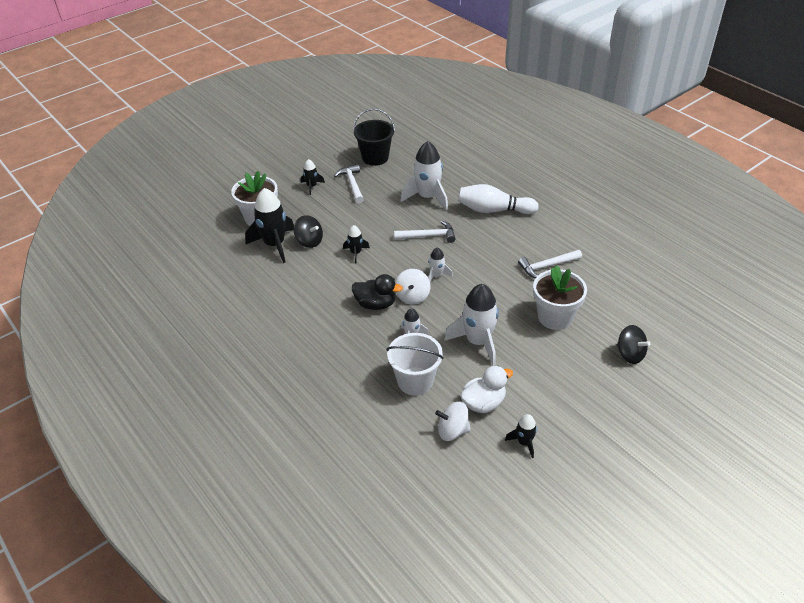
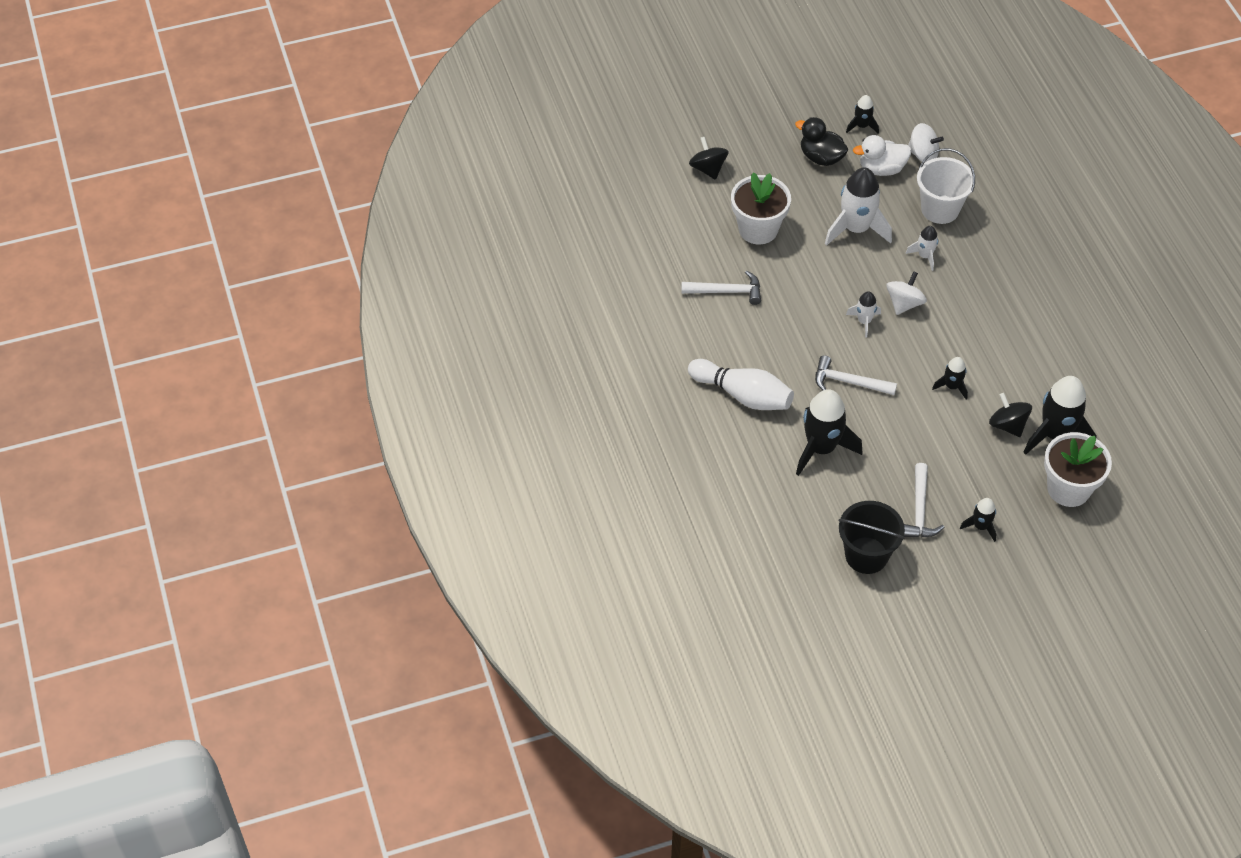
camera: 160 degrees left, 10 degrees up
black duck [352,274,403,310] -> black duck moved to [795,117,848,166]
white rocket [400,141,448,210] -> black rocket [796,389,862,476]

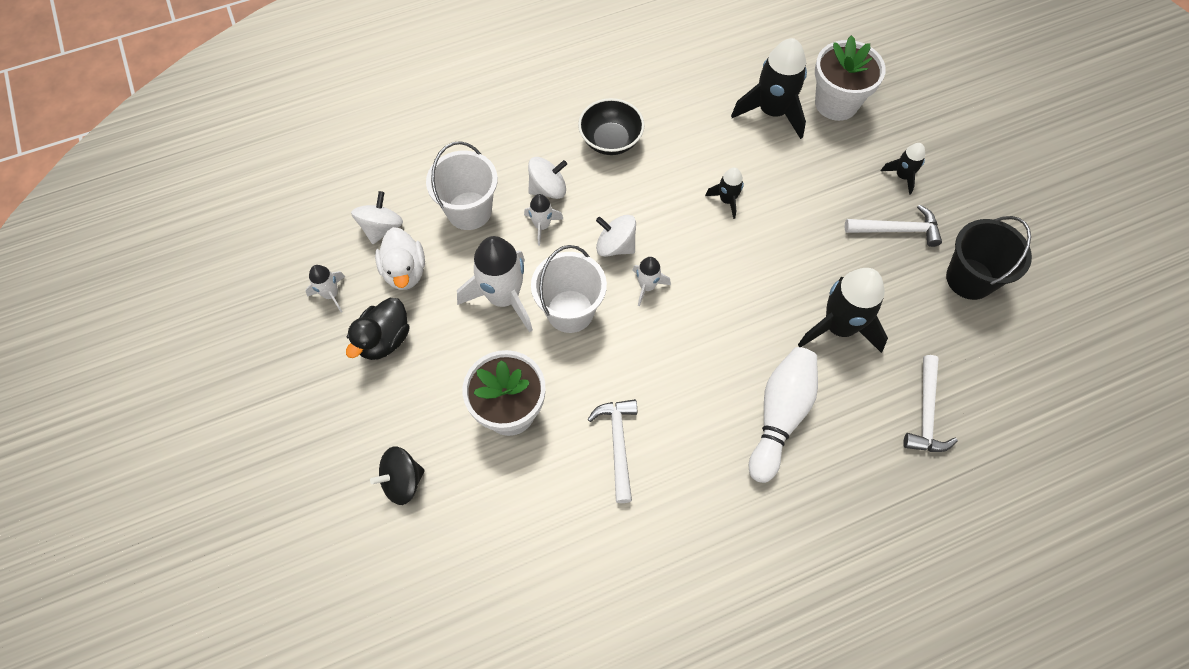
camera: 95 degrees left, 10 degrees up
white hammer [815,355,897,395] -> white hammer moved to [903,355,958,452]
black rocket [846,95,879,134] -> white rocket [305,265,345,313]
black spinning top [989,393,1032,437] -> none
none -> white spinning top [528,157,567,199]
none -> white bucket [531,245,607,333]
none -> black bowl [578,98,645,155]

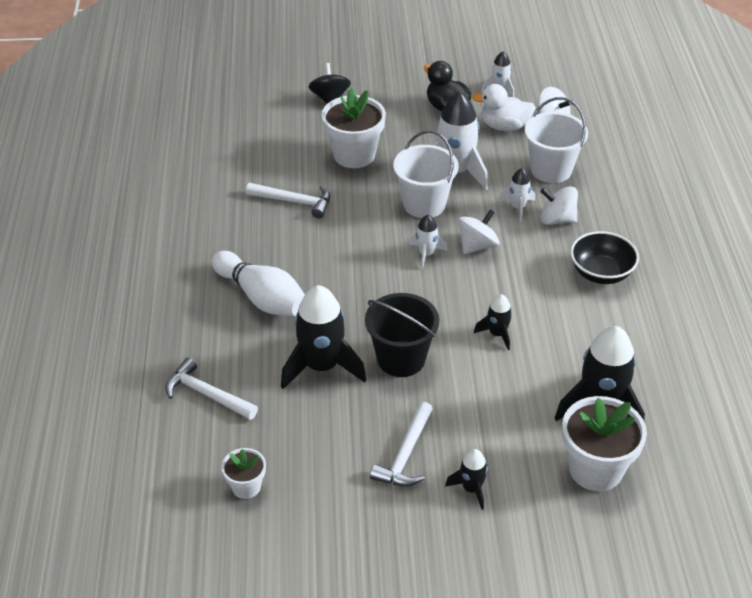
camera: 110 degrees right, 20 degrees down
white spinning top [528,157,567,199] -> white spinning top turned 105 degrees clockwise [540,186,578,225]
black bucket [946,216,1032,300] -> black bucket moved to [365,293,439,377]
none -> white flower pot [221,448,266,499]

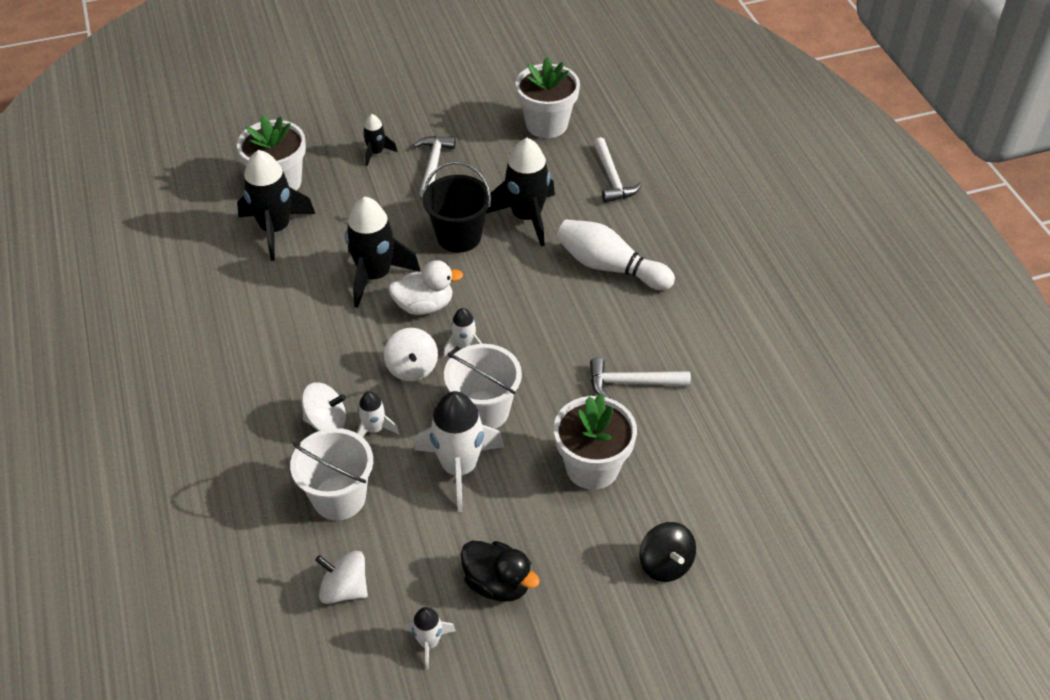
camera: 165 degrees right, 5 degrees up
white hammer [165,358,258,420] -> white hammer turned 60 degrees clockwise [593,137,642,203]
white flower pot [221,448,266,499] -> white flower pot [515,57,580,138], size x1.88
white spinning top [458,209,500,254] -> white spinning top turned 45 degrees counterclockwise [384,328,438,381]
white duck [472,84,536,131] -> white duck moved to [388,260,463,315]
black rocket [474,294,512,350] -> black rocket [345,196,420,308], size x1.97
black bowl [570,231,639,284] -> none

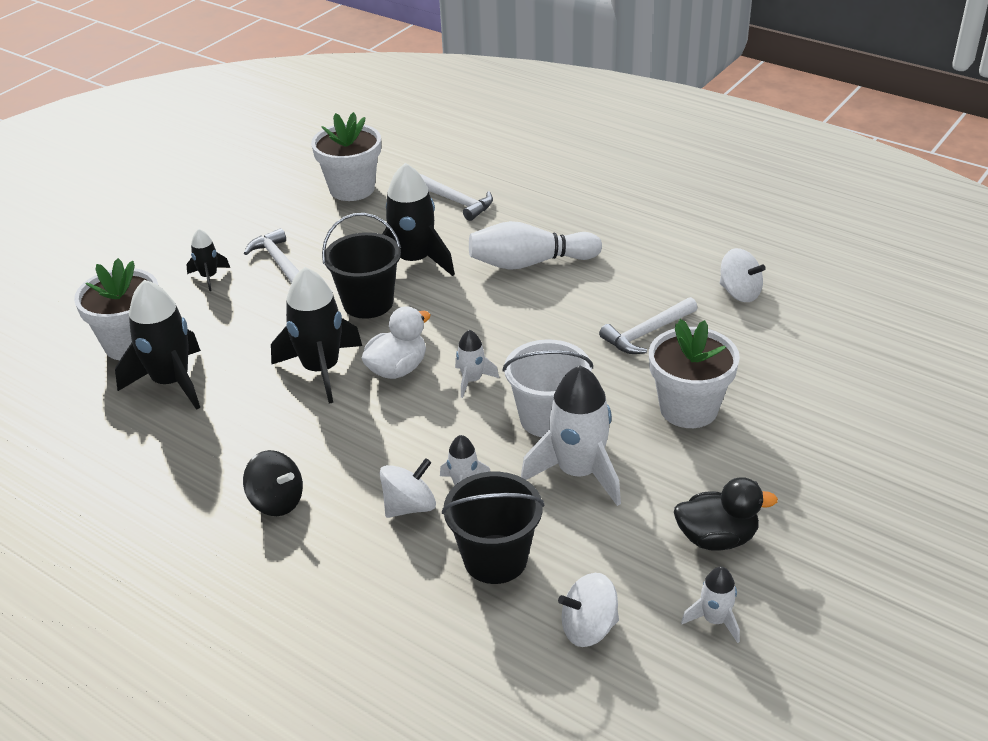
camera: 35 degrees left, 10 degrees down
white bucket [290,428,373,520] -> black bucket [442,472,544,584]
white spinning top [384,328,438,381] -> white spinning top moved to [720,248,766,302]
black spinning top [639,522,696,582] -> black spinning top moved to [243,450,303,516]

